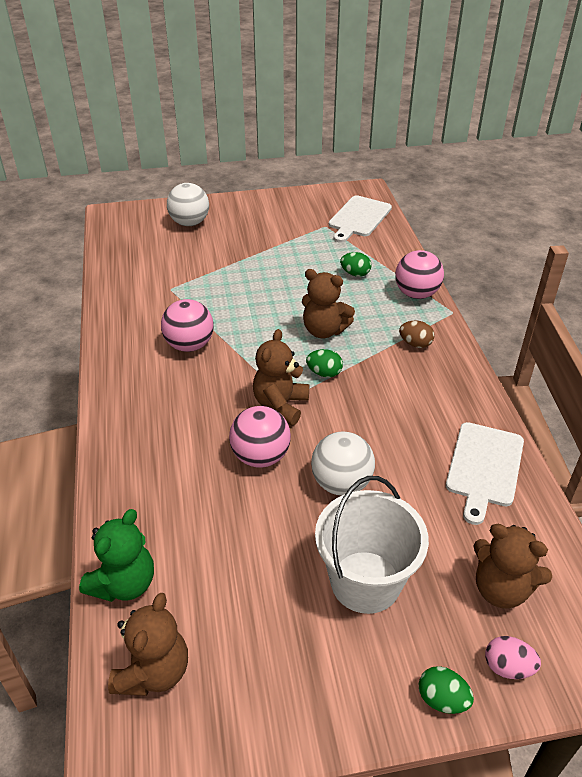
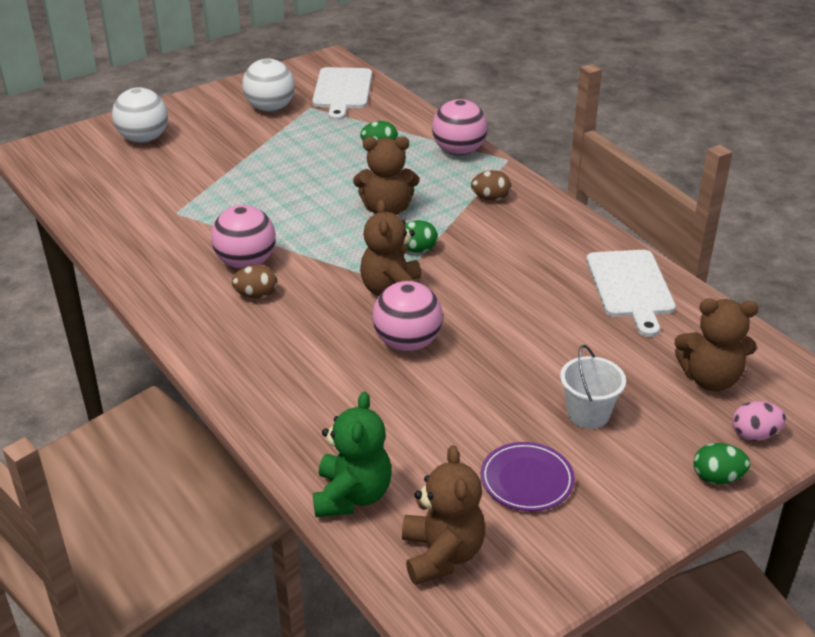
camera: 25 degrees left, 5 degrees down
white ball [311,432,375,496] -> white ball moved to [242,59,295,112]
white bucket [315,476,429,614] -> white bucket [560,345,626,429], size x0.57
none -> brown egg [232,265,278,299]
none -> purple plate [481,442,575,511]

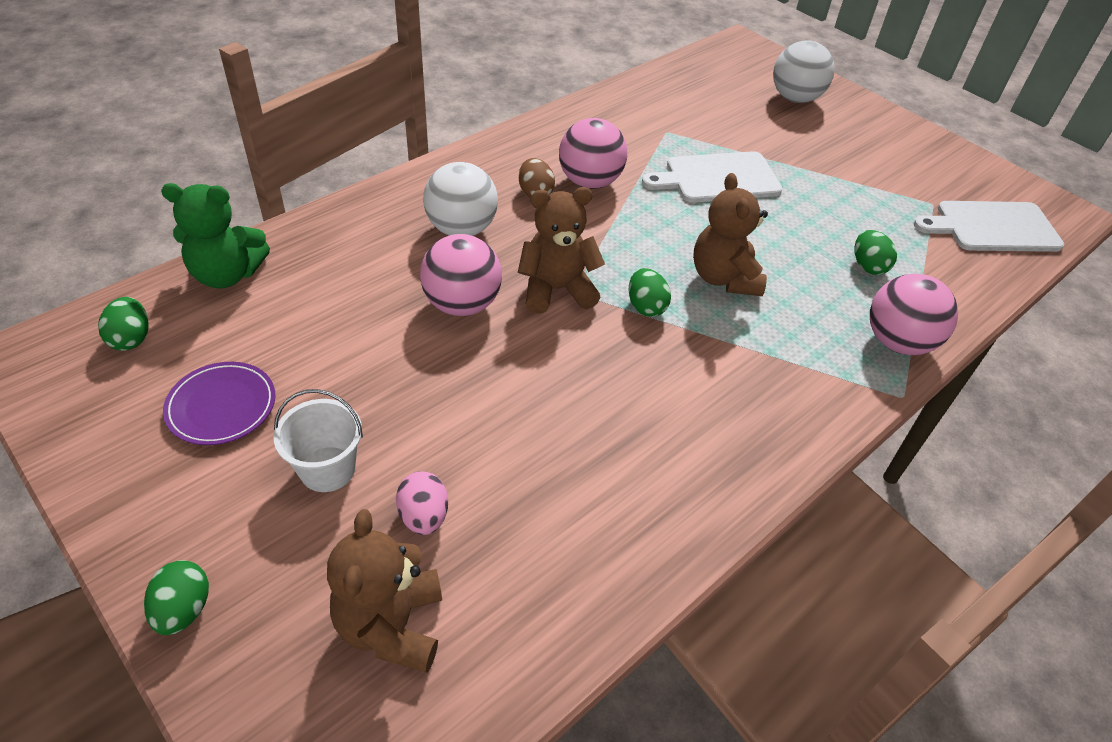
camera: 80 degrees right, 10 degrees up
white ball [242,59,295,112] -> white ball moved to [423,162,498,236]
brown teddy bear [402,445,485,585] -> green egg [98,297,149,351]
brown egg [471,170,511,201] -> none
white cutting board [586,250,676,337] -> white cutting board moved to [642,151,783,203]
pink egg [732,401,786,441] -> pink egg moved to [396,471,448,535]

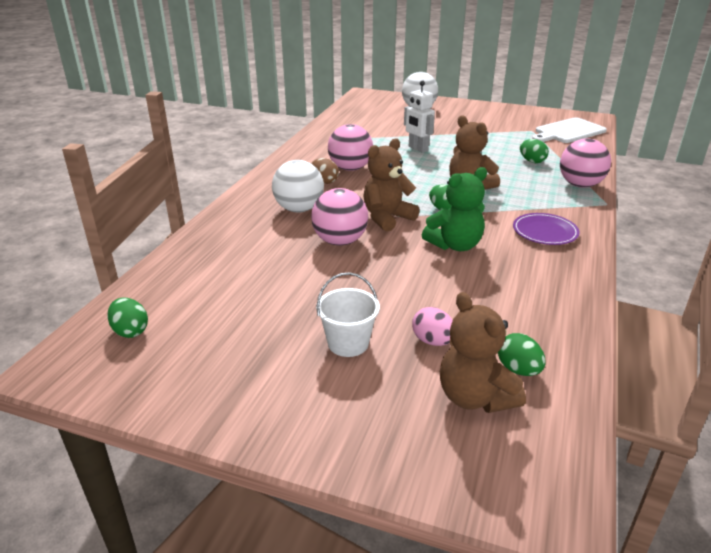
camera: 25 degrees left, 15 degrees down
green egg [144,560,209,635] -> green egg moved to [498,333,546,376]
green teddy bear [161,183,270,289] -> green teddy bear moved to [422,167,487,251]
purple plate [163,362,275,445] -> purple plate moved to [513,213,580,245]
white cutting board [642,151,783,203] -> white robot [404,80,435,153]

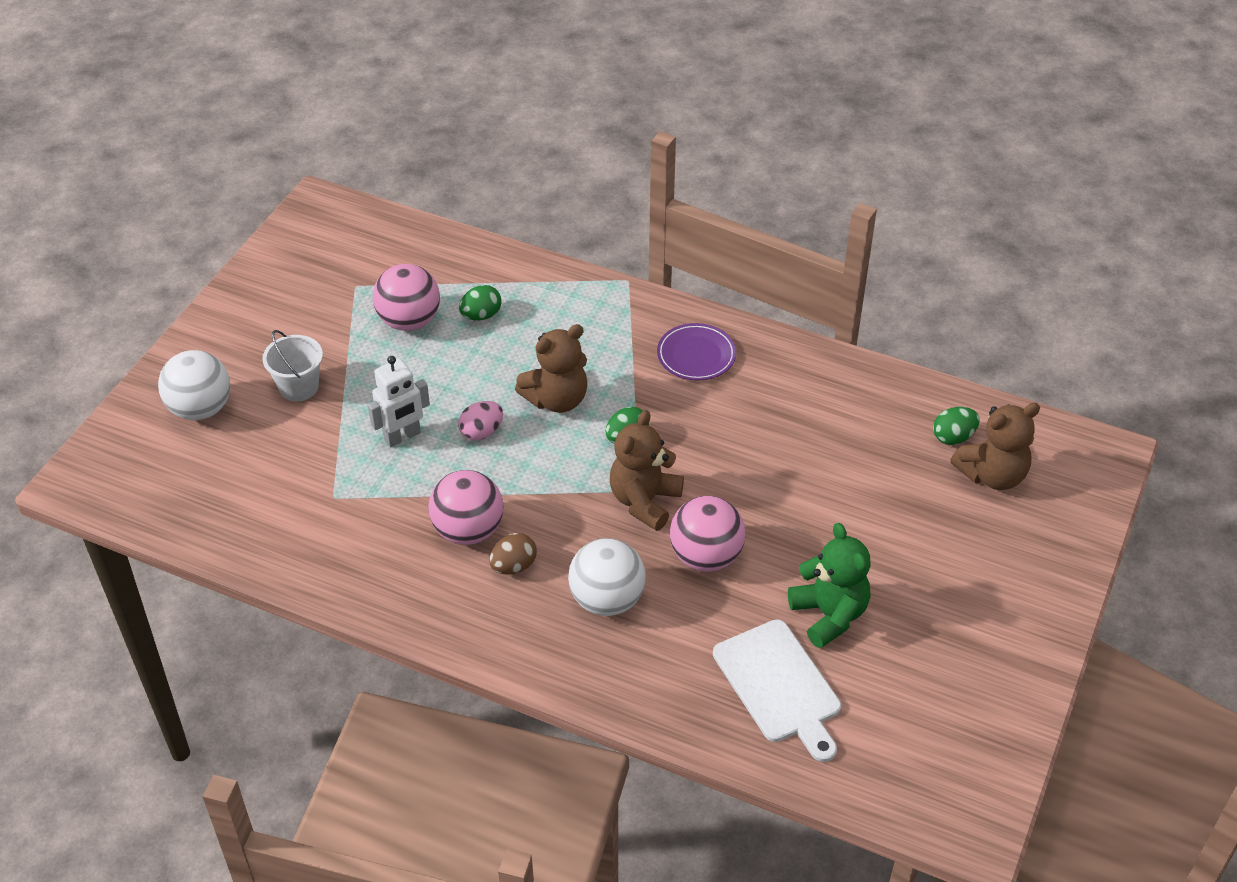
camera: 85 degrees left, 15 degrees up
green egg [107,298,148,338] -> none
white bucket [316,272,380,357] -> white bucket moved to [262,330,323,401]
brown teddy bear [363,138,420,232] -> brown teddy bear turned 60 degrees clockwise [610,410,684,531]
pink egg [412,307,453,346] -> pink egg moved to [458,401,503,441]
green teddy bear [422,167,487,251] -> green teddy bear moved to [788,523,871,648]
white cutting board [532,117,607,143] -> white cutting board moved to [713,619,841,762]
pink ball [560,138,611,188] -> pink ball moved to [373,264,440,331]

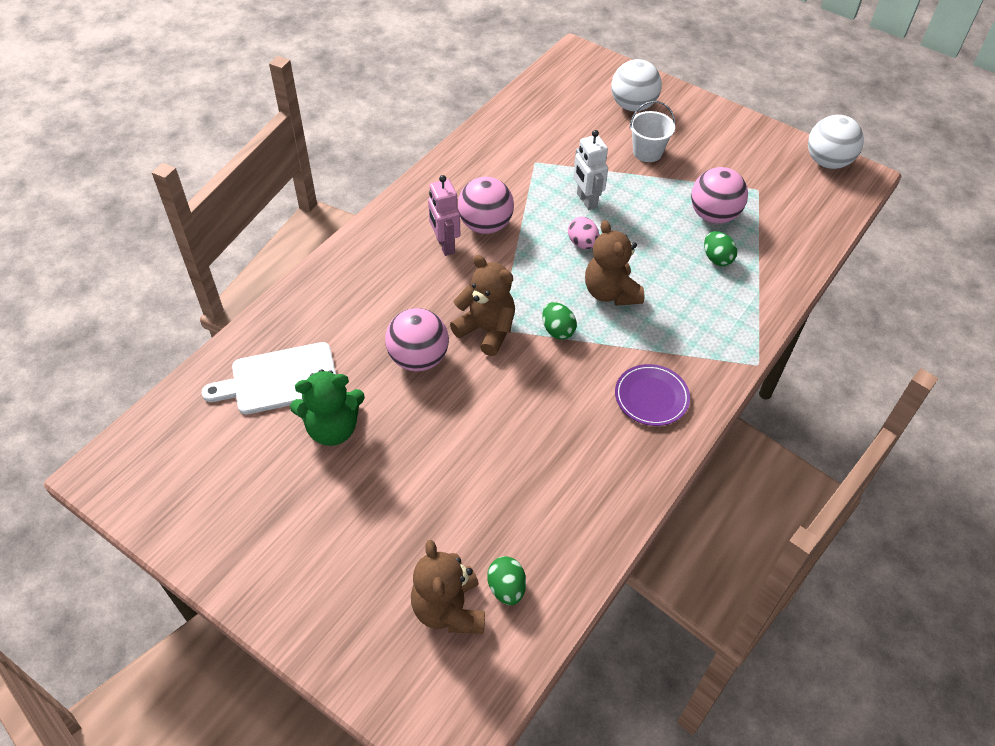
camera: 100 degrees right, 5 degrees up
brown egg [489,533,537,575] -> pink robot [428,175,460,256]
white ball [568,538,646,616] -> white ball moved to [808,115,864,169]

